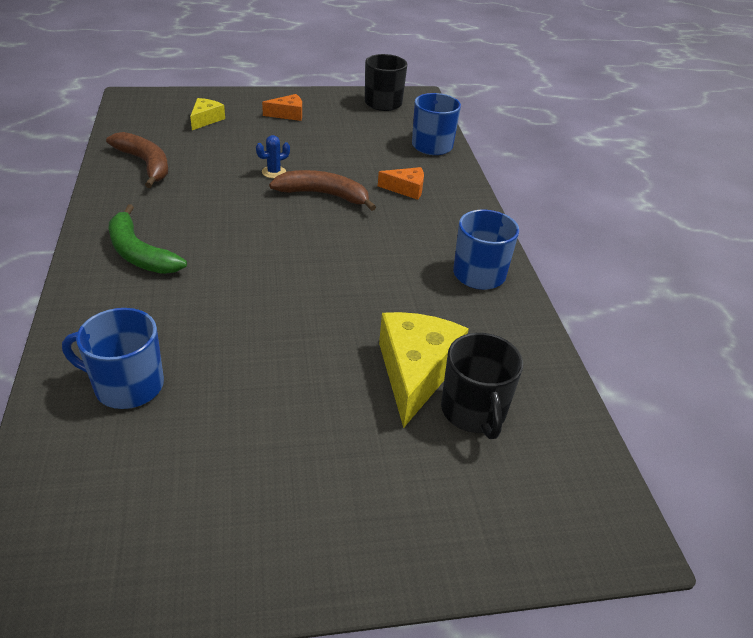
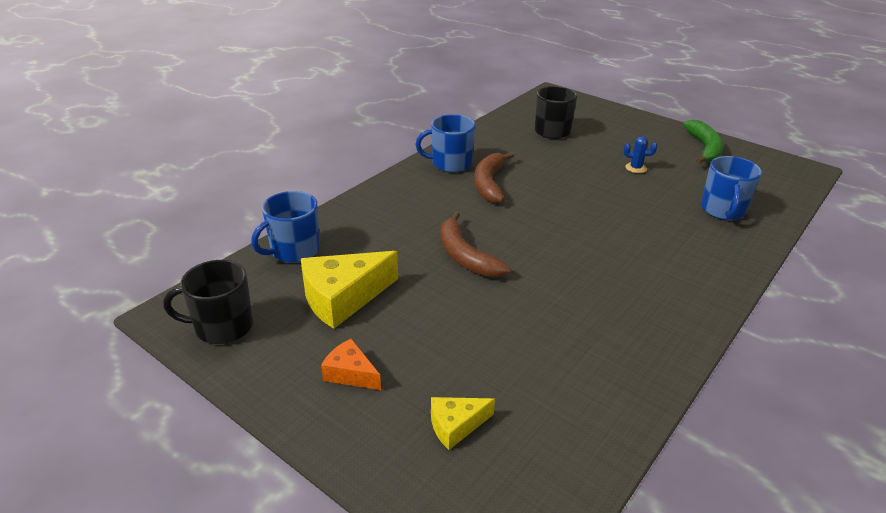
camera: 130 degrees left, 5 degrees down
blue mug [62,308,164,409] -> blue mug turned 45 degrees clockwise [701,156,762,220]
brown banana [106,132,168,188] -> brown banana moved to [474,152,515,203]
green banana [109,204,187,274] -> green banana moved to [683,120,724,164]
blue cactus [256,135,290,178] -> blue cactus moved to [624,136,658,173]
orange cheese [378,167,424,200] -> none
yellow cheese [379,312,469,428] -> yellow cheese moved to [301,251,398,329]

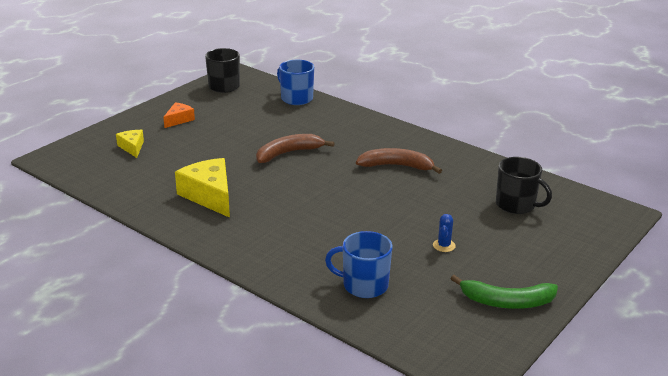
camera: 90 degrees right, 5 degrees down
yellow cheese [301,251,398,329] -> yellow cheese moved to [175,158,230,218]
blue mug [416,114,475,172] -> none

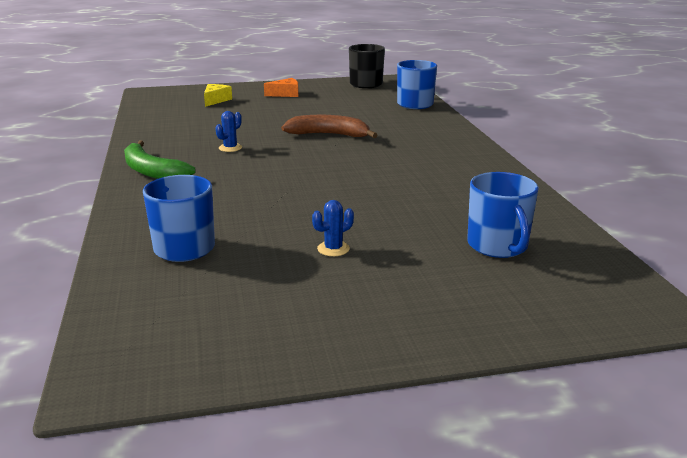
camera: 40 degrees right, 5 degrees down
yellow cheese [175,158,230,218] -> none
brown banana [356,148,442,174] -> none
green banana [451,275,558,309] -> green banana moved to [124,141,196,179]
black mug [496,157,552,214] -> blue mug [467,172,539,258]
none -> blue cactus [215,111,242,152]

